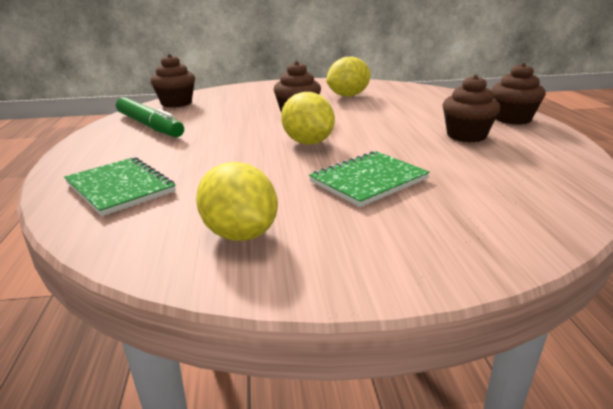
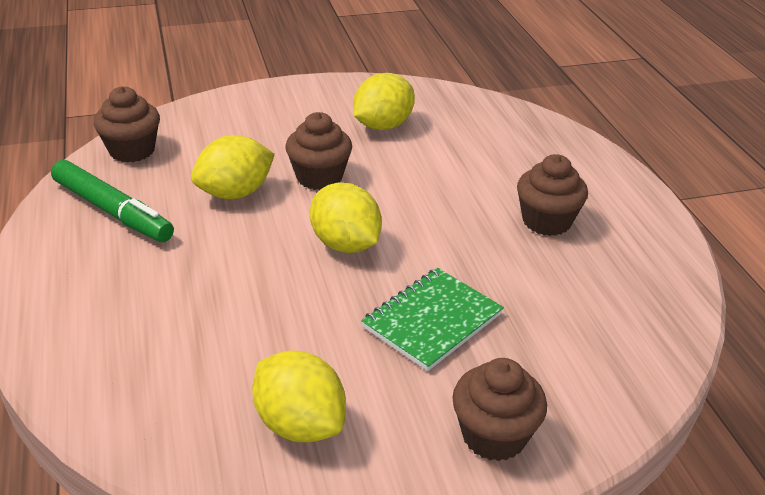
camera: 10 degrees left, 10 degrees up
green notebook [64,157,176,216] -> none
brown cupcake [491,63,546,125] -> brown cupcake moved to [452,358,547,461]
none -> yellow lemon [191,135,275,199]

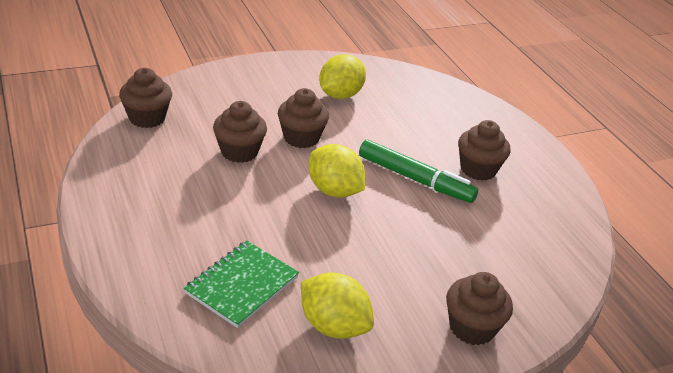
camera: 10 degrees left, 0 degrees up
green marker [51,160,174,242] -> green marker moved to [359,140,478,203]
yellow lemon [191,135,275,199] -> brown cupcake [213,101,267,163]
green notebook [361,268,504,371] -> green notebook moved to [184,241,299,328]

